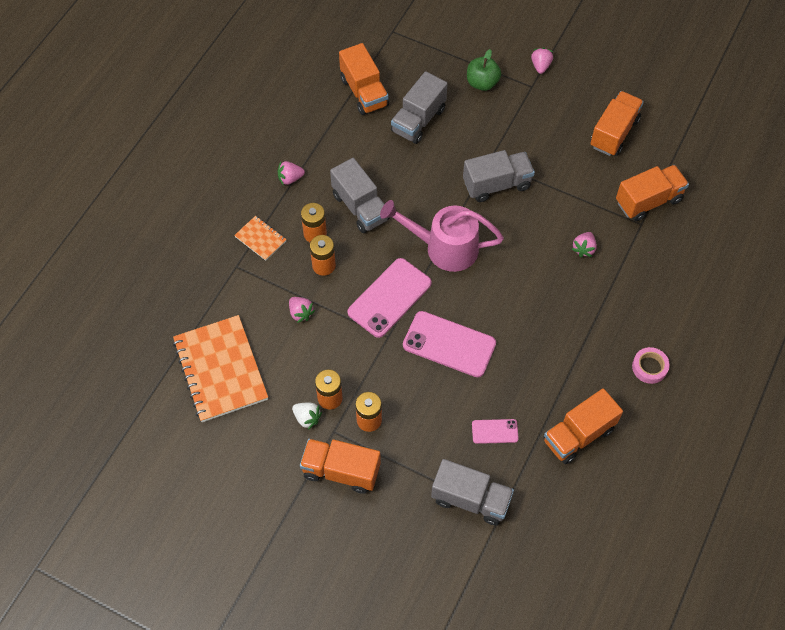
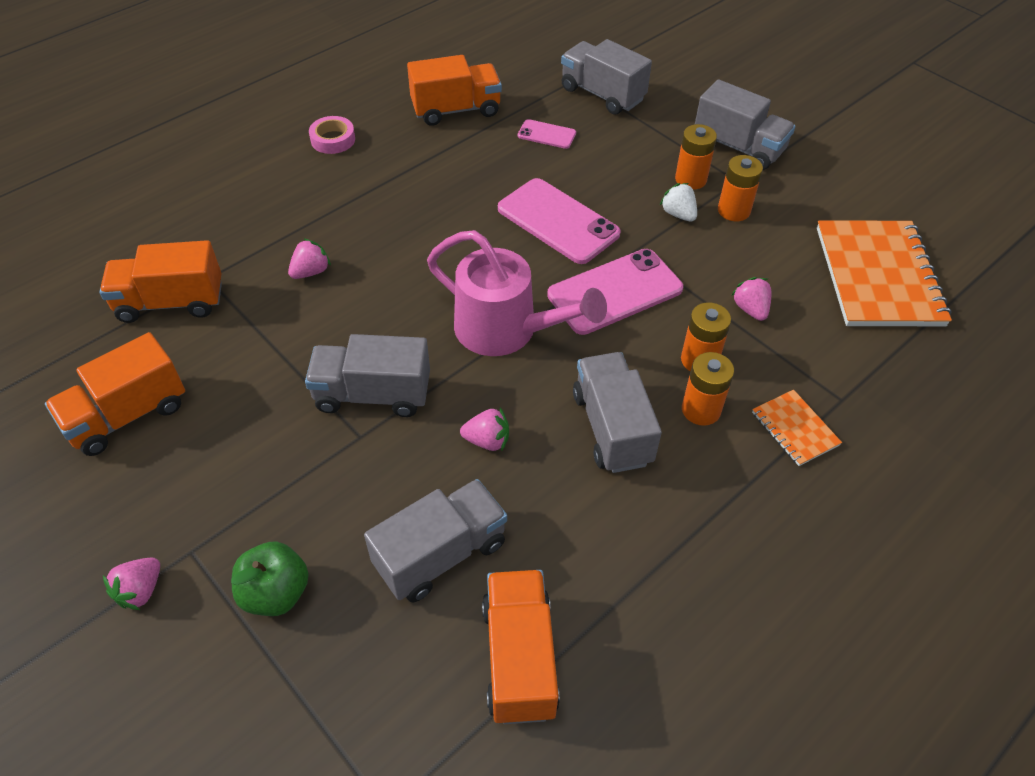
camera: 160 degrees left, 10 degrees down
pink strawberry [278,161,305,186] -> pink strawberry moved to [460,408,509,451]
white strawberry [292,403,322,430] -> white strawberry moved to [659,183,697,222]
orange truck [300,439,381,494] -> grey truck [695,80,796,170]

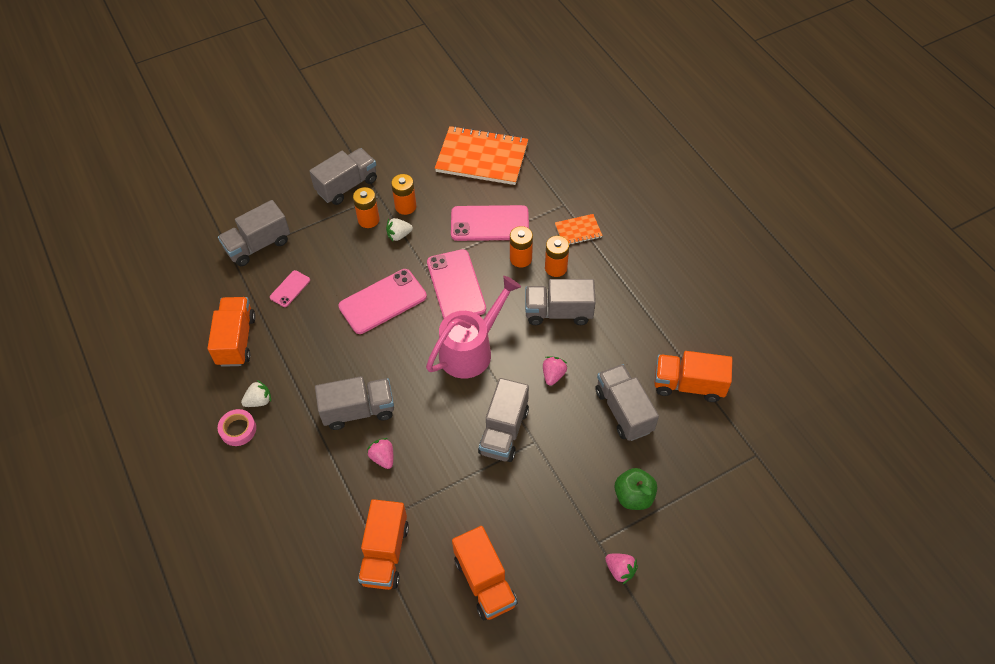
camera: 75 degrees left, 5 degrees up
pink strawberry [731,277,771,321] -> pink phone [451,205,529,241]
none -> white strawberry [241,380,271,407]
none -> grey truck [315,376,394,430]

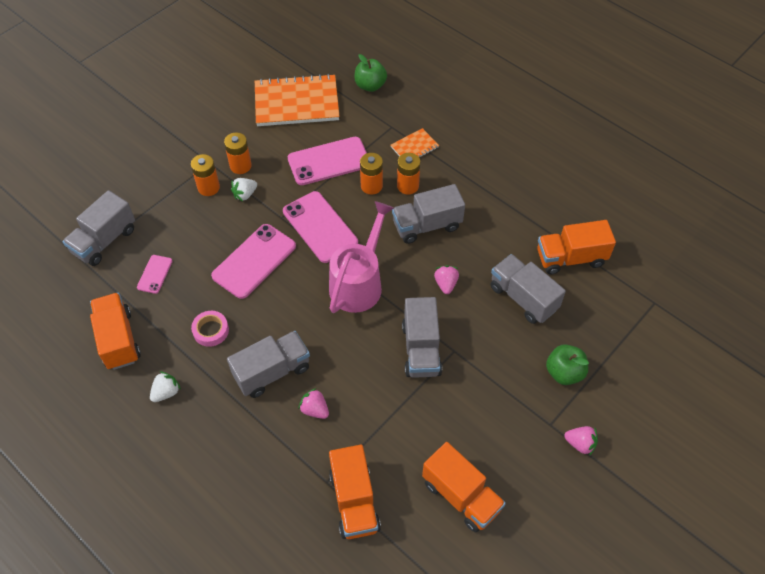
camera: 20 degrees left, 0 degrees up
pink tape [218,409,256,446] -> pink tape moved to [191,311,229,347]
grey truck [309,148,377,205] -> none
none -> green apple [354,54,387,92]

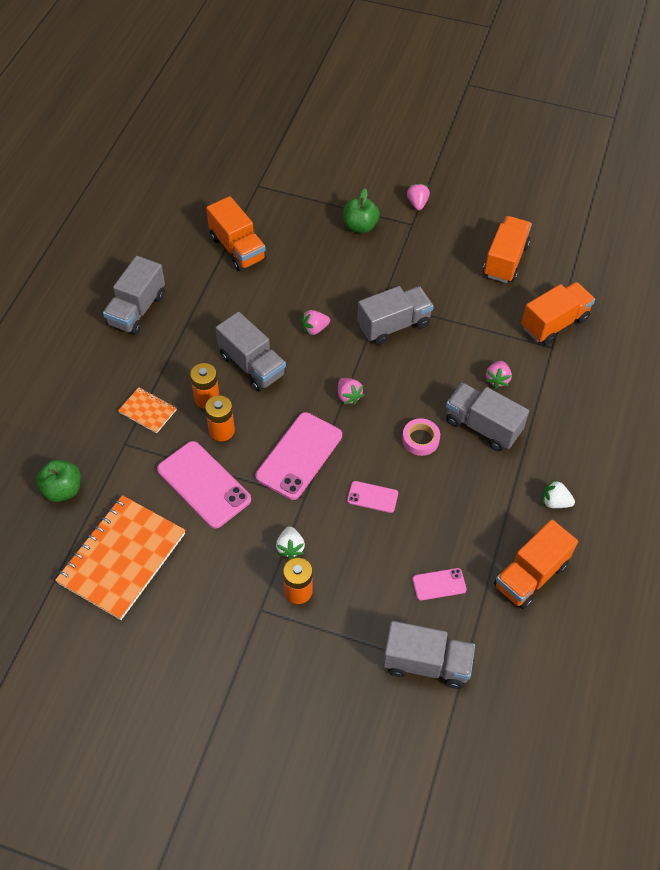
camera: 115 degrees left, 0 degrees up
pink tape [191,311,229,347] -> pink tape moved to [402,418,440,456]
pink phone [211,224,296,299] -> pink phone [347,481,398,513], size x0.51
orange battery [224,132,252,174] -> none
white strawberry [231,178,257,201] -> white strawberry turned 60 degrees clockwise [276,526,305,559]
orange notebook [255,74,340,126] -> orange notebook turned 60 degrees clockwise [55,495,186,620]
pink watering can [329,201,394,313] -> pink strawberry [338,378,364,405]
grey truck [490,254,566,324] -> grey truck moved to [103,256,165,335]

